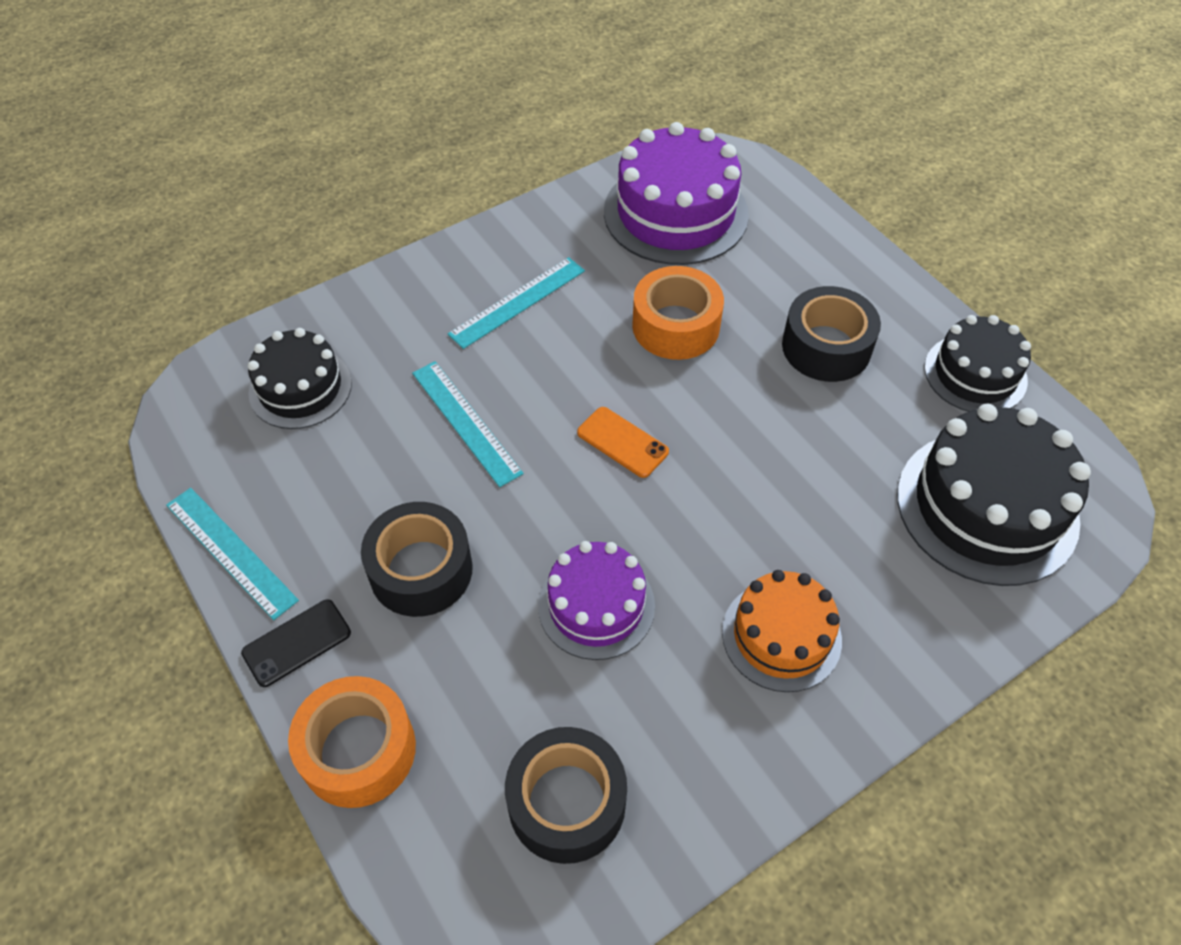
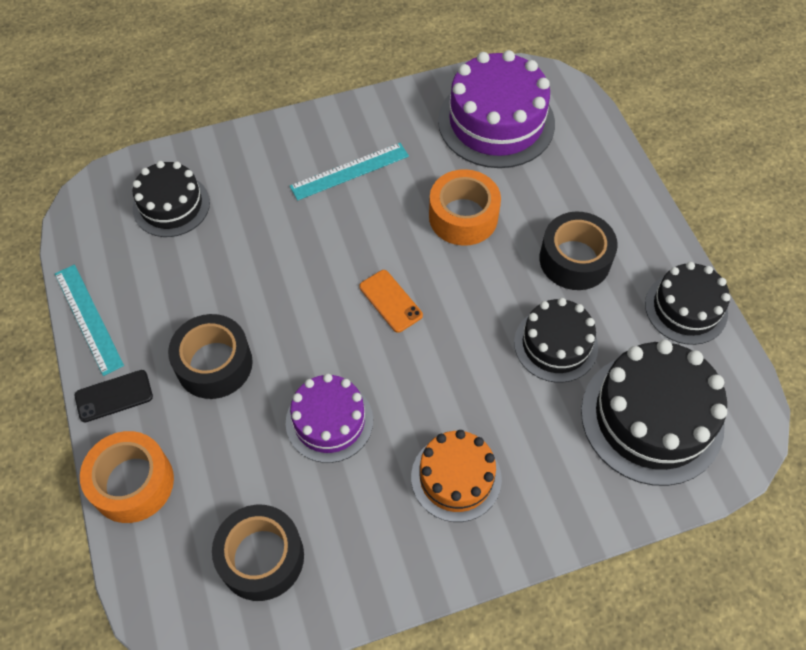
camera: 15 degrees right, 5 degrees up
turquoise ruler [412,361,524,487] -> none
none -> black cake [514,298,598,383]

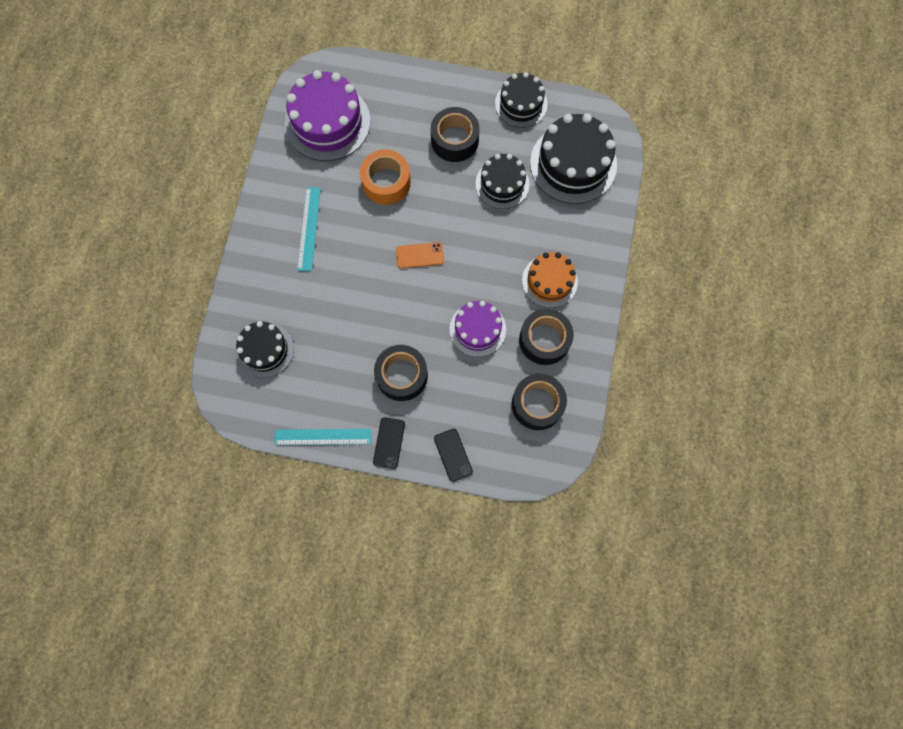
camera: 60 degrees left, 15 degrees up
orange tape [80,431,174,523] -> black phone [434,429,473,482]
none -> black tape [519,309,574,365]

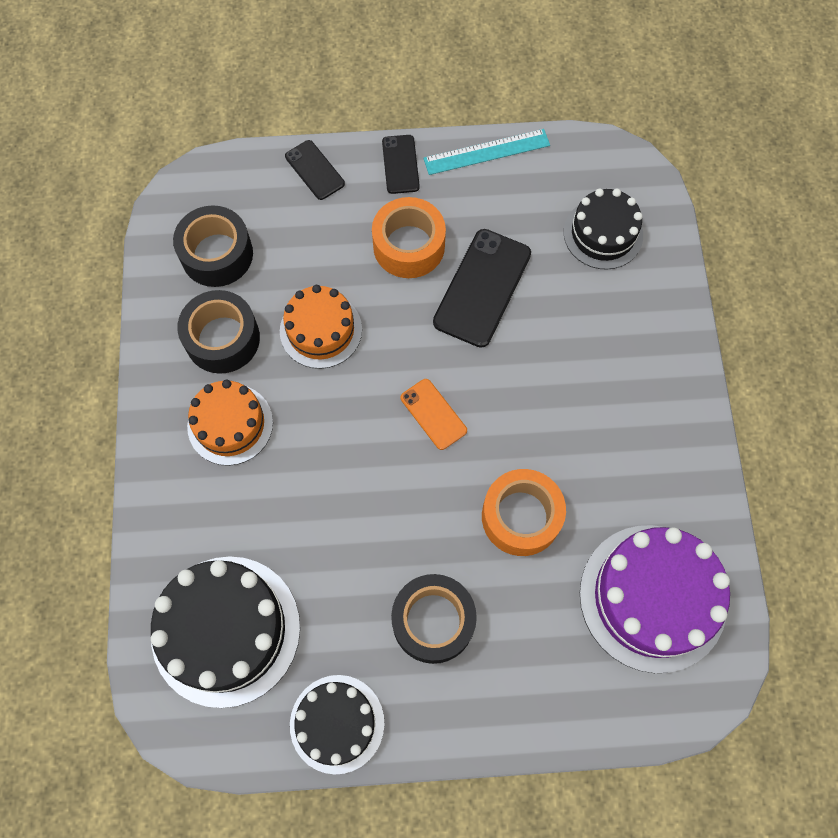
camera: 165 degrees right, 5 degrees down
turquoise ruler [297,187,321,271] -> none
black tape [374,345,428,401] -> orange tape [372,197,446,278]
orange phone [396,242,444,268] -> orange phone turned 75 degrees clockwise [401,379,467,450]
purple cake [450,301,506,357] -> orange cake [280,285,362,369]
black cake [475,154,530,209] -> none
none -> black phone [433,229,531,348]

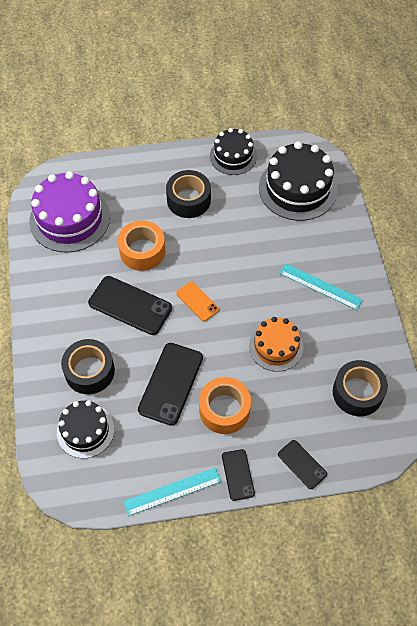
camera: 175 degrees right, 10 degrees down
black tape [177,290,260,374] -> black tape moved to [61,339,115,394]
orange cake [187,380,273,466] -> turquoise ruler [280,264,363,310]
none -> black phone [88,276,172,335]

